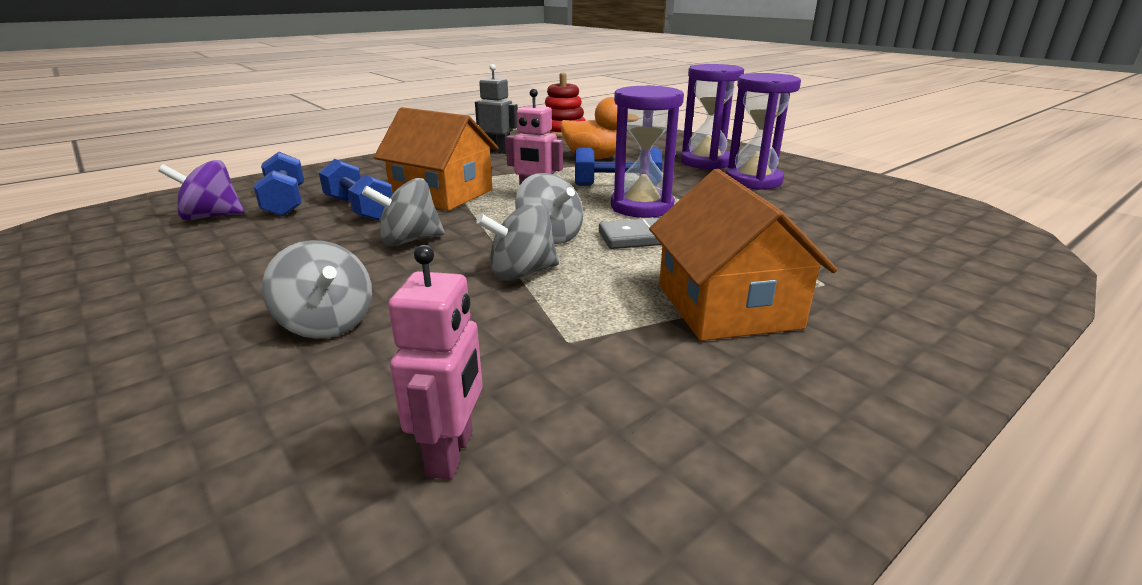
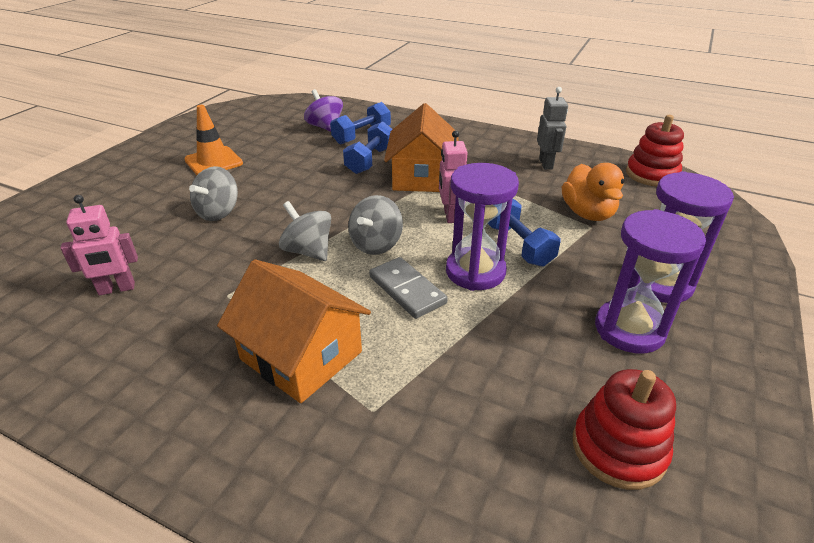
camera: 65 degrees right, 10 degrees up
grey spinning top [362,178,445,247] -> none
orange house [649,169,837,341] -> orange house turned 75 degrees clockwise [217,259,371,403]
none -> orange traffic cone [184,105,243,175]
none -> red stacking toy [573,369,676,490]

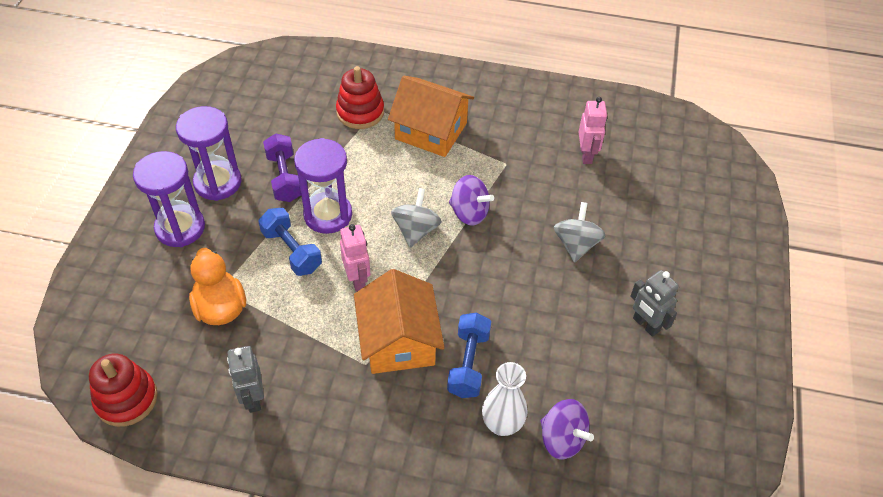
camera: 165 degrees right, 15 degrees up
pink robot [60,195,138,295] -> pink robot turned 120 degrees clockwise [578,97,607,164]
orange traffic cone [184,105,243,175] -> grey robot [630,270,679,337]
grey spinning top [279,201,331,261] -> purple spinning top [449,175,494,226]
blue dumbbell [330,102,391,145] -> white vase [482,362,528,436]
grey domino [369,257,448,319] -> none
red stacking toy [573,369,676,490] -> red stacking toy moved to [336,66,384,129]
none -> purple dumbbell [263,133,301,202]

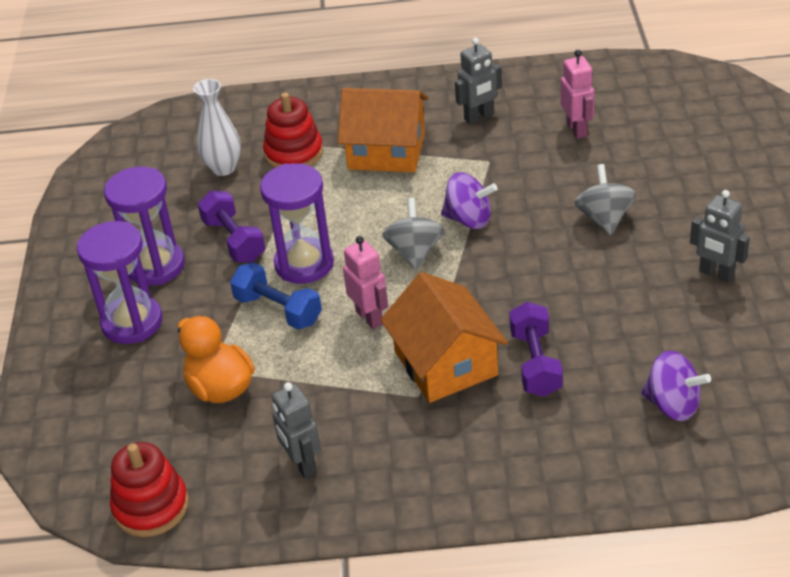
camera: 10 degrees left, 10 degrees down
blue dumbbell [447,313,491,398] -> purple dumbbell [509,302,563,397]
white vase [482,362,528,436] -> white vase moved to [193,79,241,176]
none -> grey robot [455,38,502,124]

